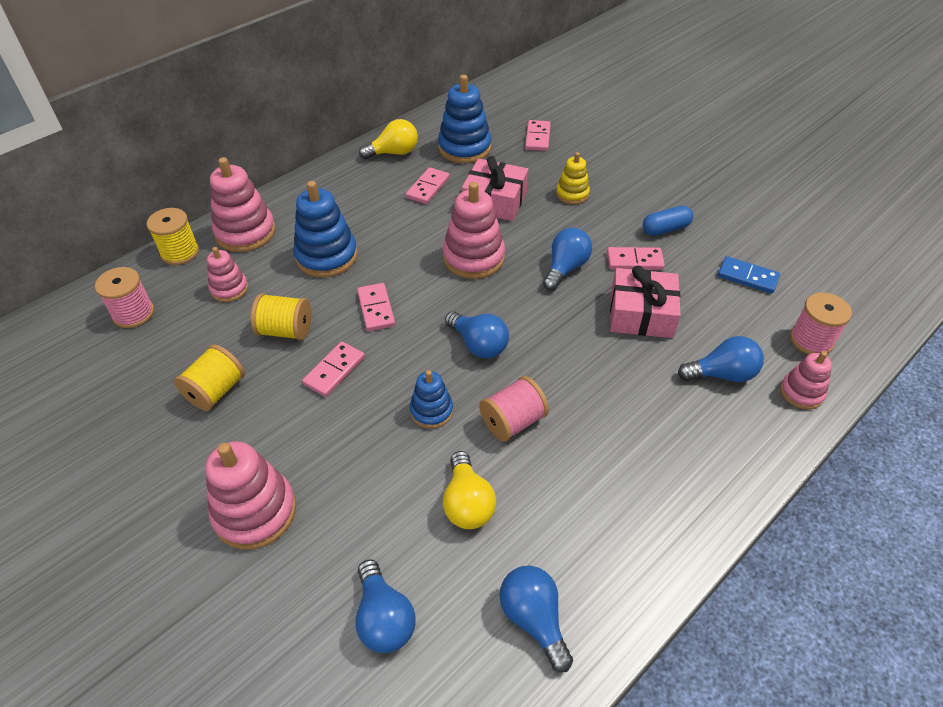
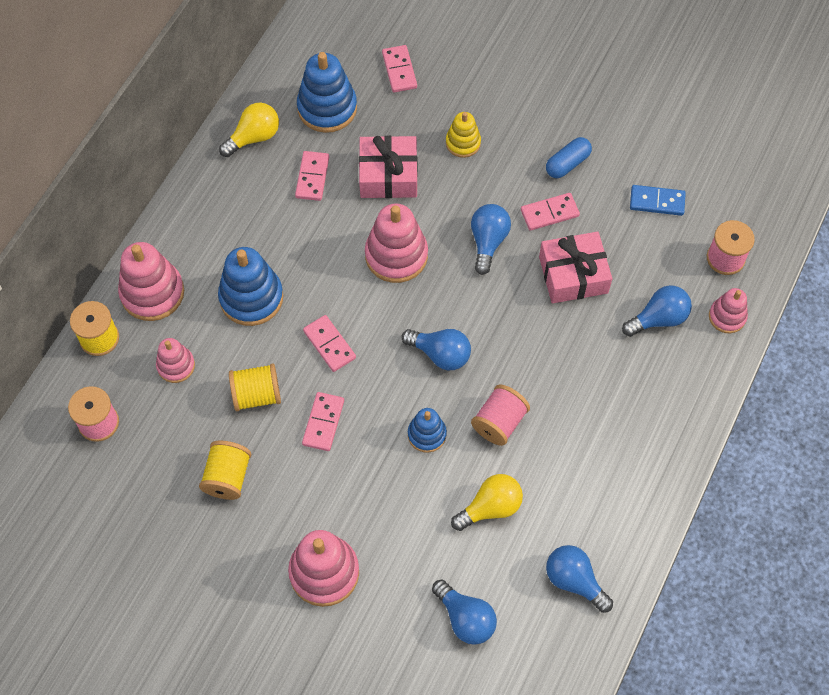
camera: 20 degrees left, 15 degrees up
yellow light bulb [443,451,496,529] -> yellow light bulb turned 90 degrees counterclockwise [451,474,523,531]

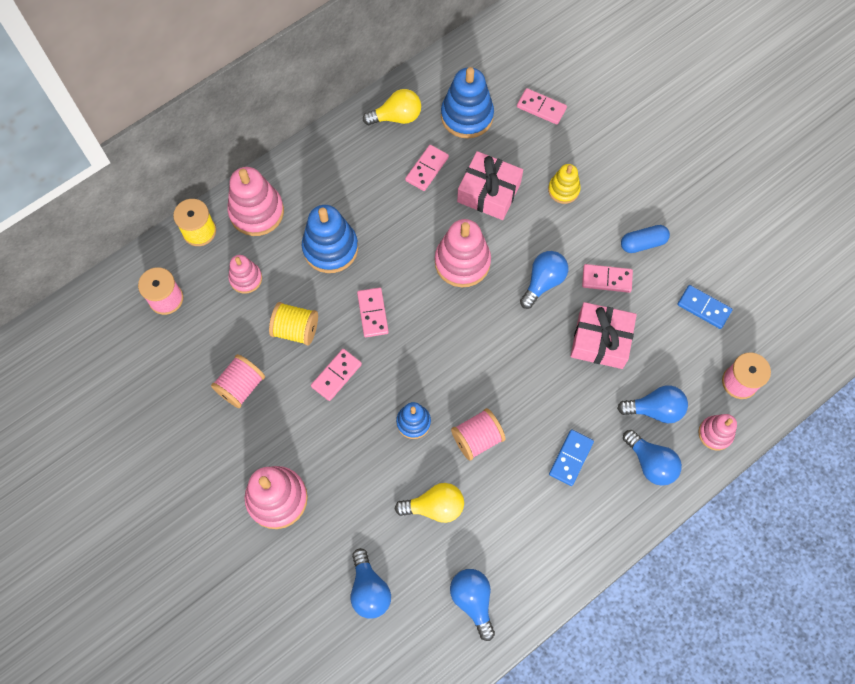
camera: 25 degrees right, 5 degrees up
yellow spool [199,441,252,500] -> pink spool [211,354,265,408]
pink domino [382,45,417,93] -> pink domino turned 75 degrees counterclockwise [517,88,567,125]
blue light bulb [401,329,471,370] -> blue light bulb moved to [623,430,682,486]
none -> blue domino [549,430,594,486]

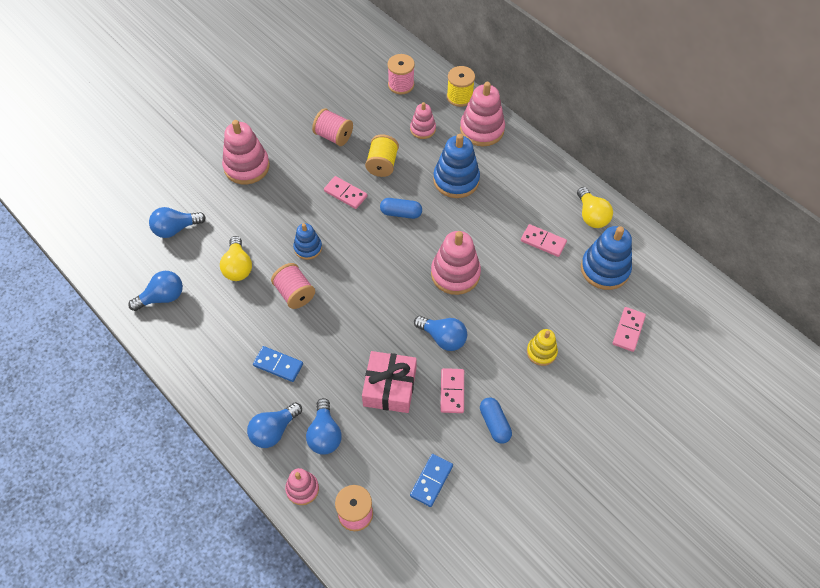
camera: 85 degrees right, 10 degrees down
pink domino [357,287,389,337] -> blue capsule [380,198,422,219]
pink gift [457,151,523,220] -> none

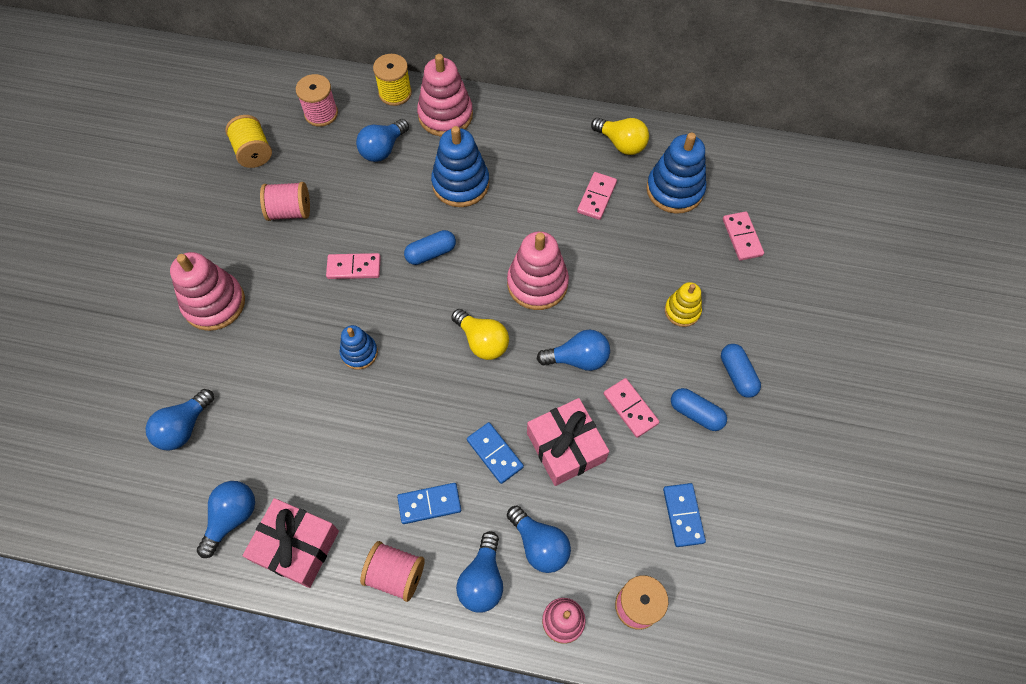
camera: 35 degrees left, 5 degrees up
yellow light bulb [220,236,252,281] -> yellow light bulb moved to [451,309,509,360]
pink spool [271,263,315,309] -> pink spool moved to [360,541,425,602]
yellow spool [365,134,399,177] -> yellow spool moved to [225,115,272,168]
pink stacking toy [410,102,436,139] -> blue light bulb [356,119,409,162]
pink domino [521,224,567,257] -> pink domino turned 60 degrees counterclockwise [577,172,617,220]
none -> pink gift [242,498,339,588]
none -> blue domino [467,422,524,484]
none -> blue capsule [721,344,761,398]

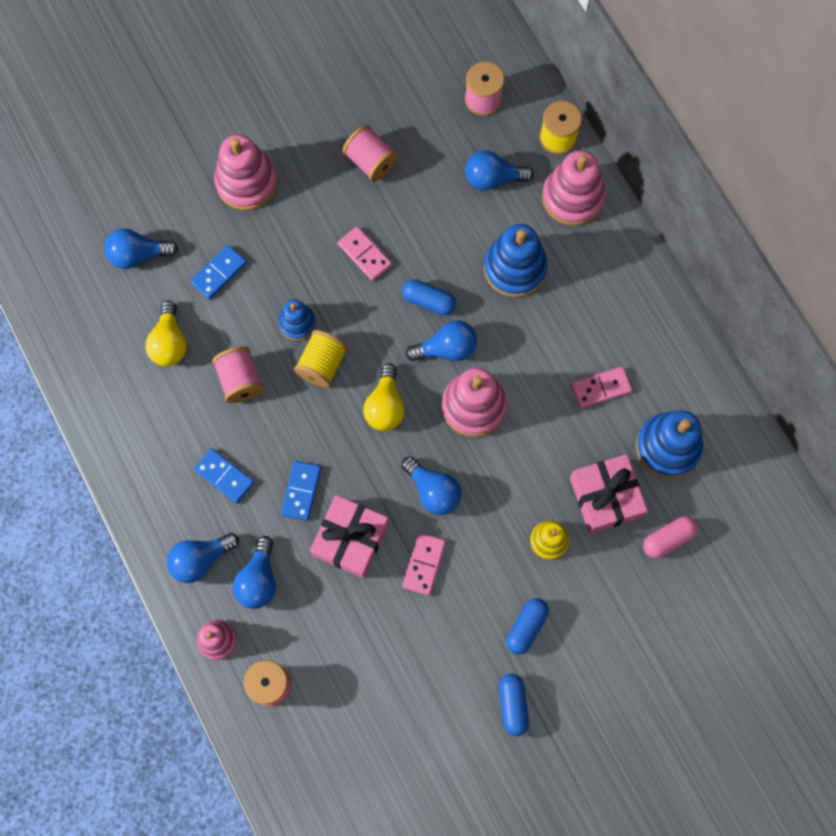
camera: 50 degrees right, 10 degrees up
blue light bulb [197,481,255,558] -> blue light bulb moved to [406,320,477,361]
yellow spool [225,115,272,168] -> yellow spool moved to [294,330,348,388]
pink gift [242,498,339,588] -> pink gift moved to [570,454,648,534]
pink spool [360,541,425,602] -> pink spool moved to [212,346,264,403]
yellow light bulb [591,117,649,155] -> yellow light bulb moved to [145,301,187,366]
blue domino [663,483,706,547] -> blue domino moved to [190,245,247,299]
blue capsule [671,388,727,431] -> blue capsule moved to [499,674,529,736]
pink domino [723,211,764,261] -> pink capsule [643,516,698,558]

